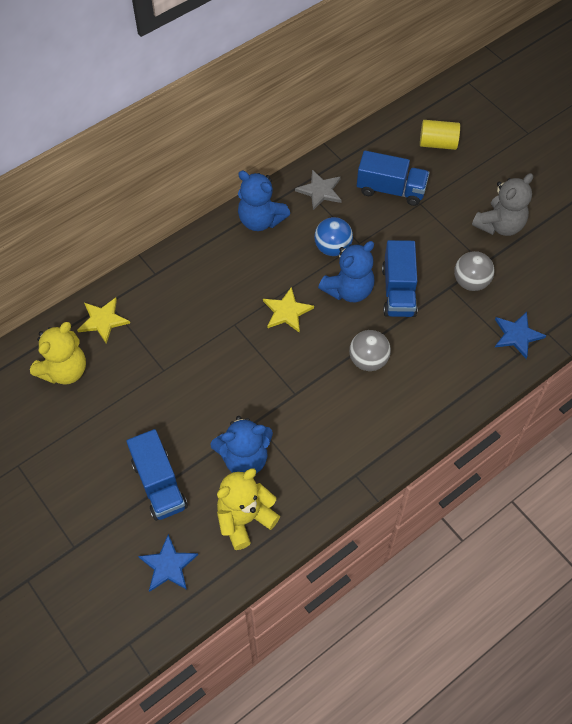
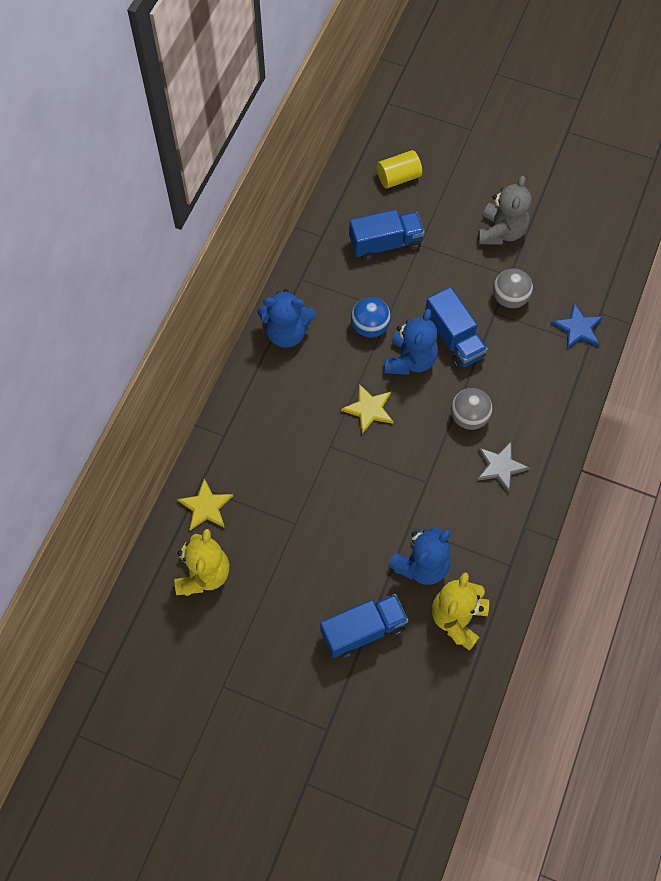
camera: 30 degrees left, 5 degrees up
blue truck [126,429,188,521] -> blue truck turned 60 degrees counterclockwise [320,594,408,659]
blue star [138,534,198,592] -> none
grey star [295,170,342,210] -> grey star moved to [477,442,530,493]

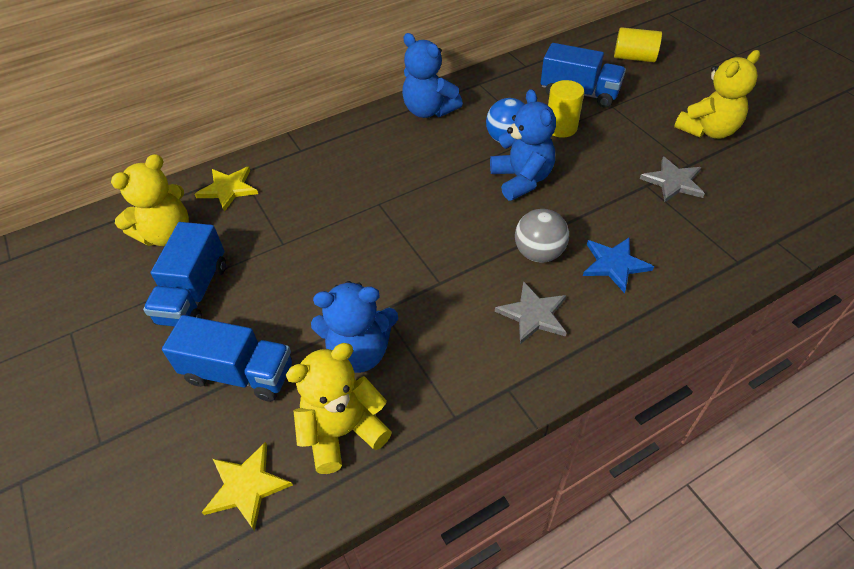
camera: 40 degrees right, 15 degrees down
yellow star [341,384,393,434] -> yellow star moved to [202,442,293,531]
blue teddy bear [384,309,438,375] -> blue teddy bear turned 75 degrees counterclockwise [490,89,556,201]
blue truck [425,287,488,369] -> blue truck moved to [143,222,226,327]
grey teddy bear [478,176,532,245] -> yellow teddy bear [674,50,760,139]
grey ball [493,269,533,308] -> grey star [640,157,705,202]
blue star [551,303,603,349] -> blue star moved to [583,237,654,293]
none -> yellow cylinder [548,80,584,138]

